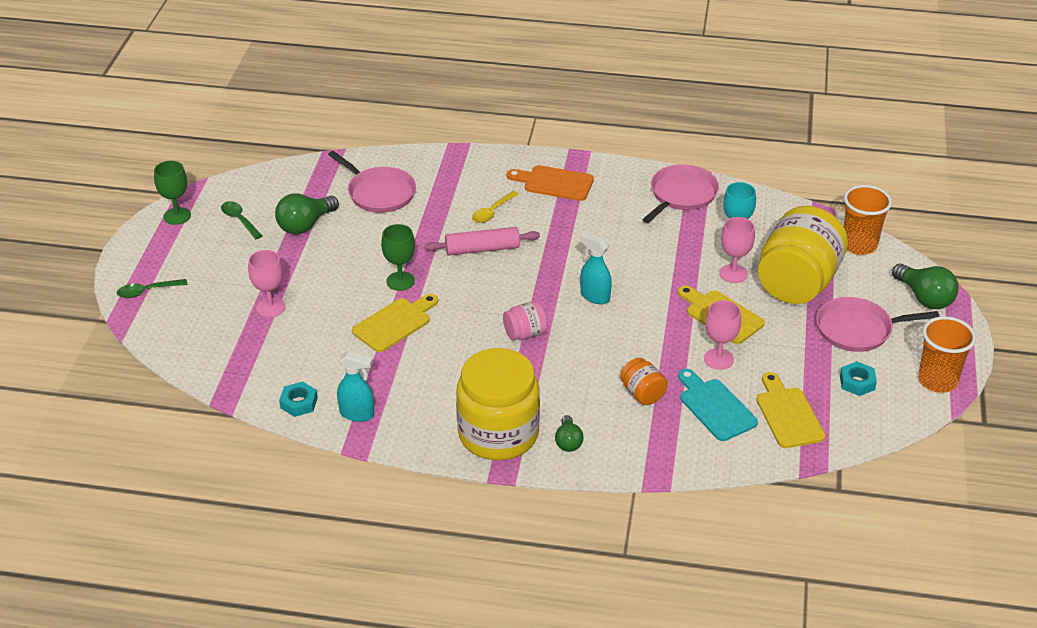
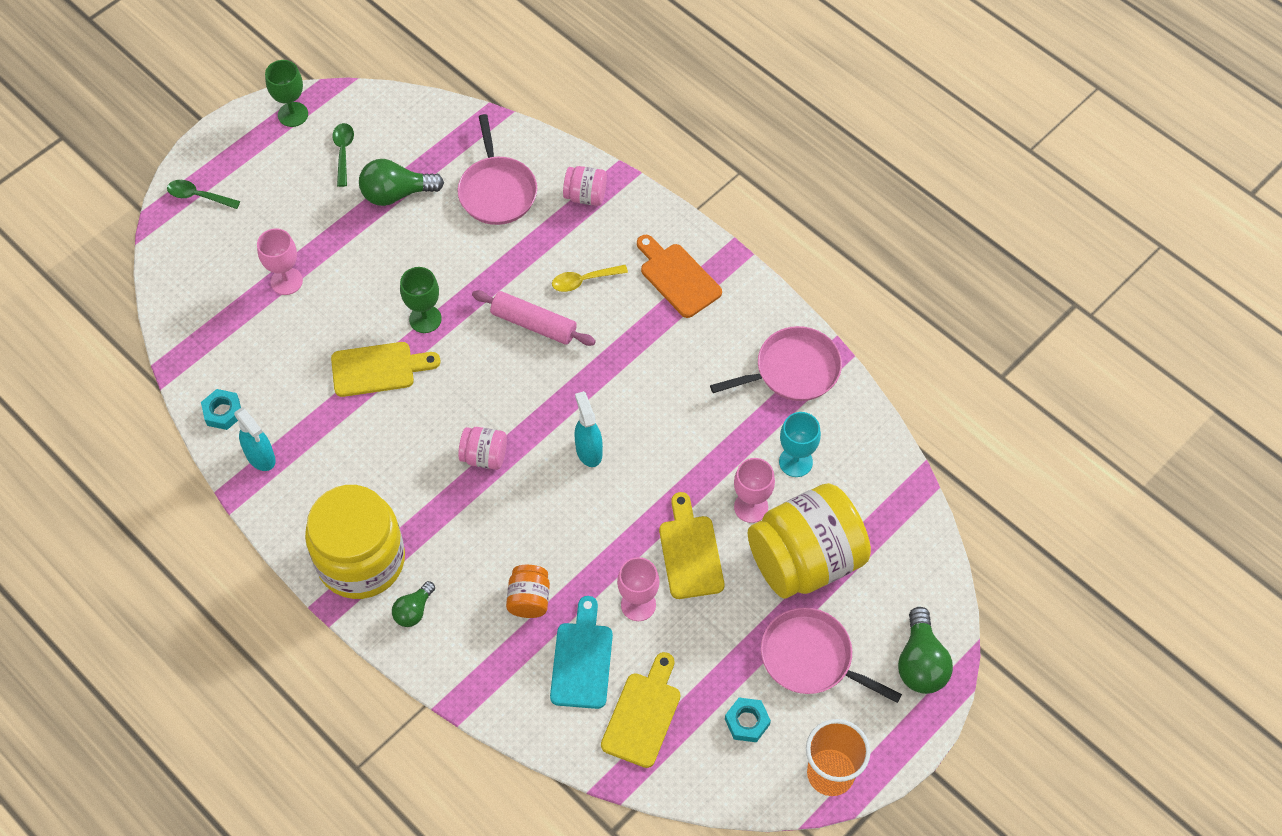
camera: 35 degrees right, 20 degrees up
orange cup [844,185,892,255] -> none
none -> pink jar [563,166,607,206]

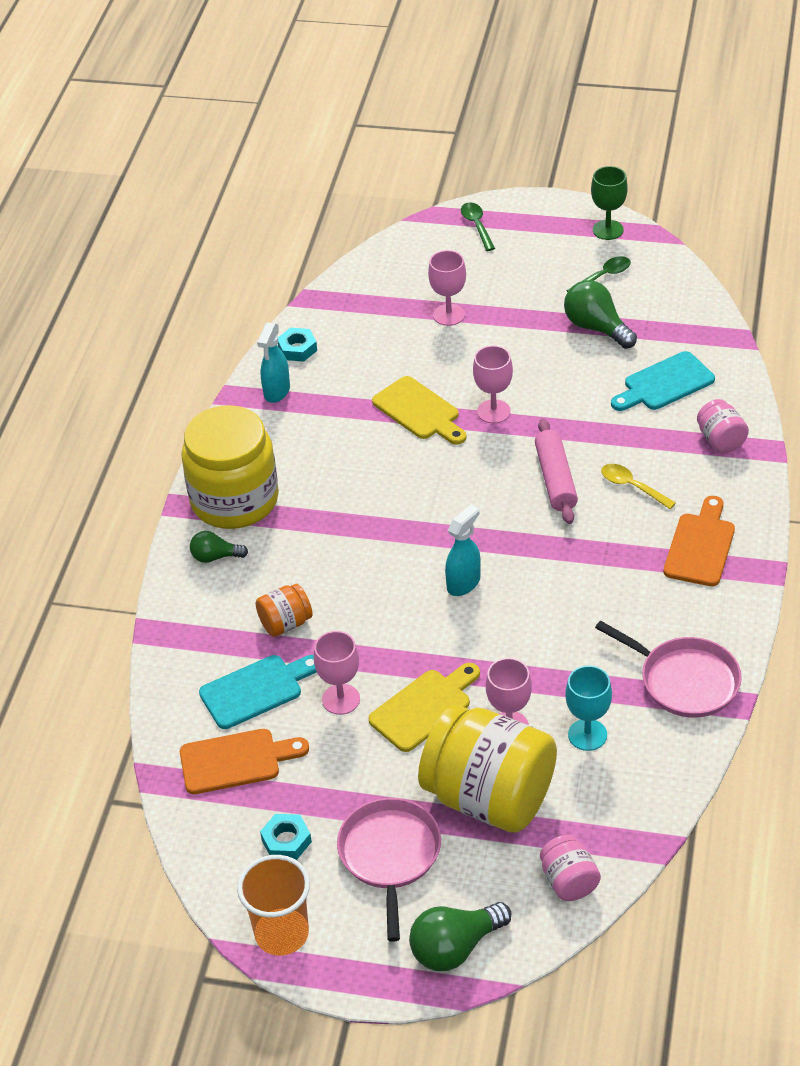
camera: 60 degrees right, 15 degrees down
green goblet [400,267,442,333] -> pink goblet [473,345,513,423]
pink pan [458,114,537,225] -> turquoise cutting board [611,351,715,411]
pink jar [458,427,507,470] -> pink jar moved to [540,835,601,901]
yellow cutting board [601,652,680,768] -> orange cutting board [180,729,309,794]

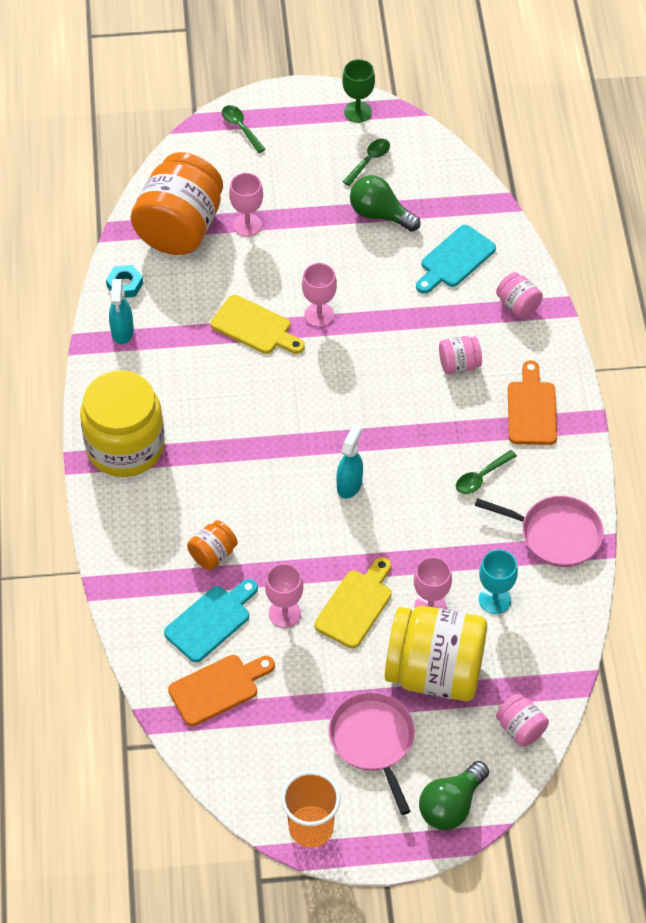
camera: 20 degrees left, 10 degrees up
green light bulb [190,531,248,563] -> none
turquoise nut [260,814,312,860] -> none
pink rolling pin [535,418,578,524] -> none
yellow spoon [601,464,676,509] -> pink jar [439,336,482,374]
none -> orange jar [131,152,223,255]
none -> green spoon [456,450,517,494]

